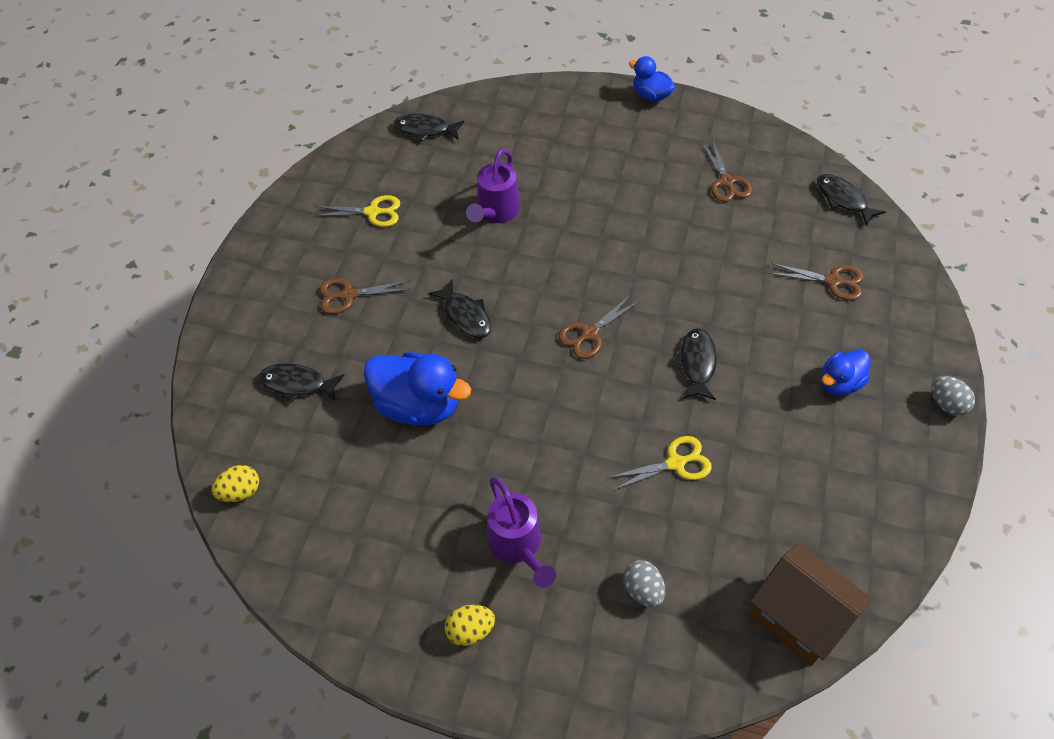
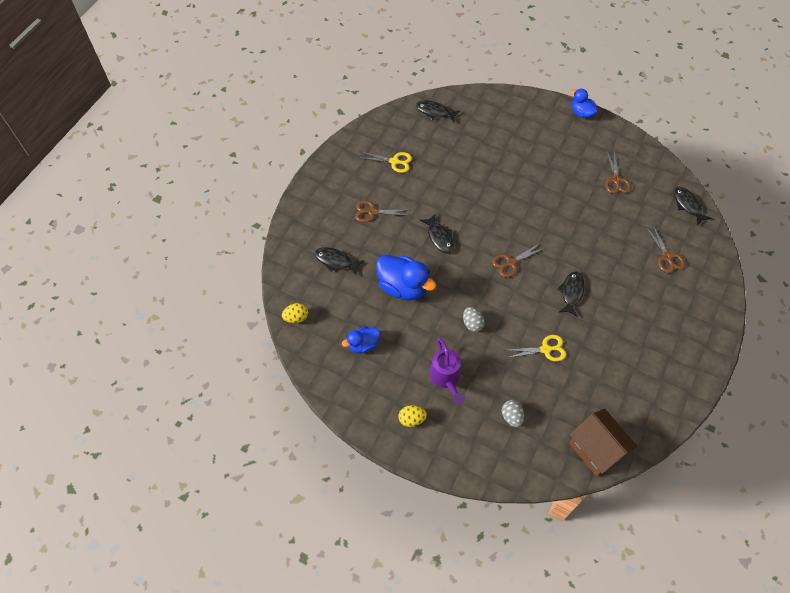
camera: 10 degrees right, 5 degrees up
purple watering can [466,149,520,223] -> none
brown scissors [769,263,864,301] -> brown scissors turned 45 degrees clockwise [646,226,685,273]
blue duck [820,350,870,395] -> blue duck moved to [342,326,380,353]
grey egg [932,376,975,416] -> grey egg moved to [463,307,485,332]

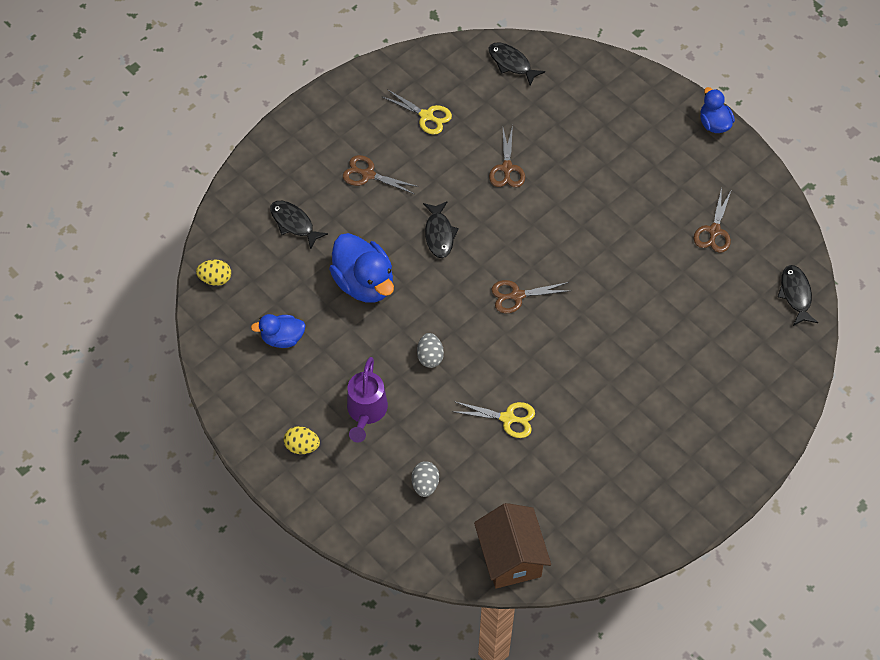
camera: 20 degrees right, 0 degrees up
black fish [558,271,585,317] -> none
brown scissors [646,226,685,273] -> brown scissors moved to [489,125,525,187]

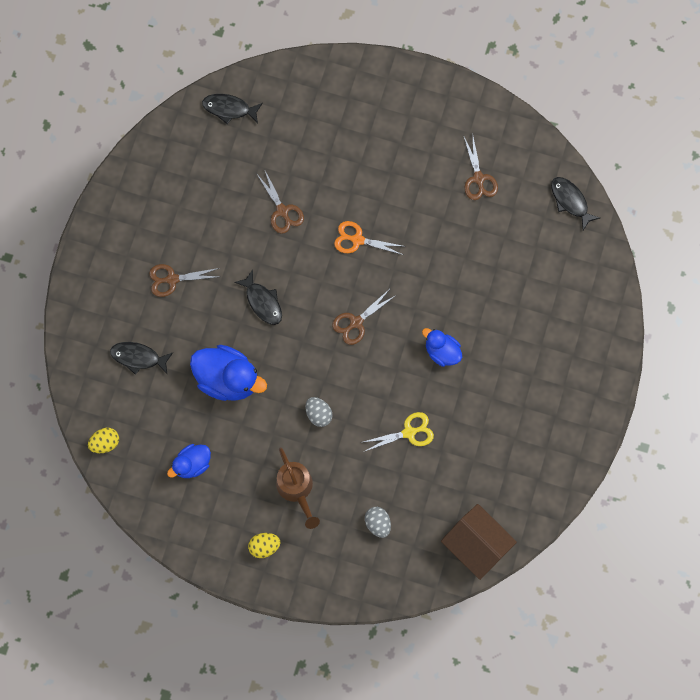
camera: 30 degrees left, 15 degrees up
purple watering can [347,357,388,442] -> brown watering can [276,447,320,529]
yellow scissors [383,89,452,135] -> none
blue duck [700,87,735,133] -> blue duck moved to [422,328,462,367]
none -> orange scissors [334,221,406,255]

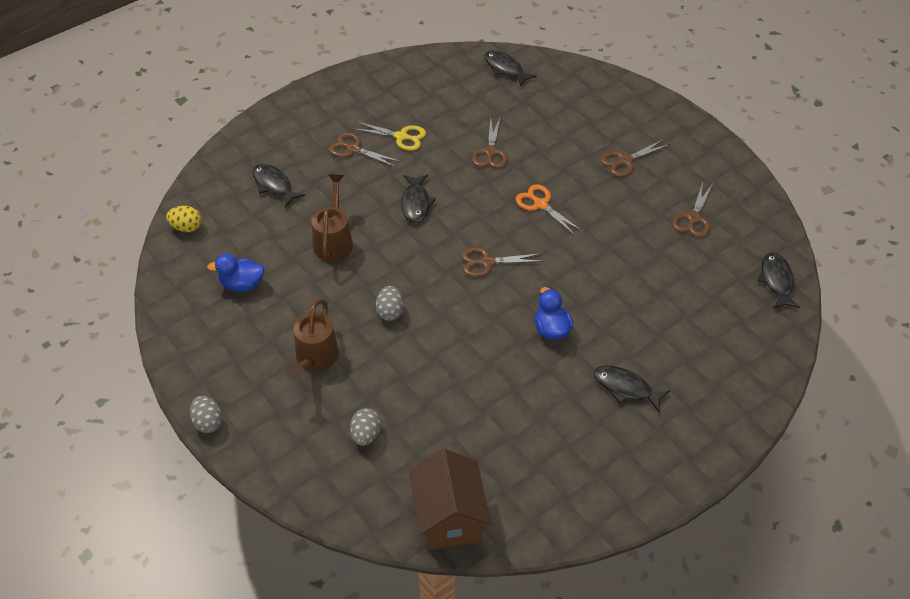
camera: 35 degrees right, 25 degrees down
blue duck [190,345,267,401] -> brown watering can [312,174,353,262]
yellow egg [248,533,281,558] -> none
yellow scissors [360,412,434,451] -> yellow scissors moved to [354,122,426,151]
none -> grey egg [190,396,222,433]
none -> black fish [594,366,670,412]
none -> brown scissors [601,139,670,177]

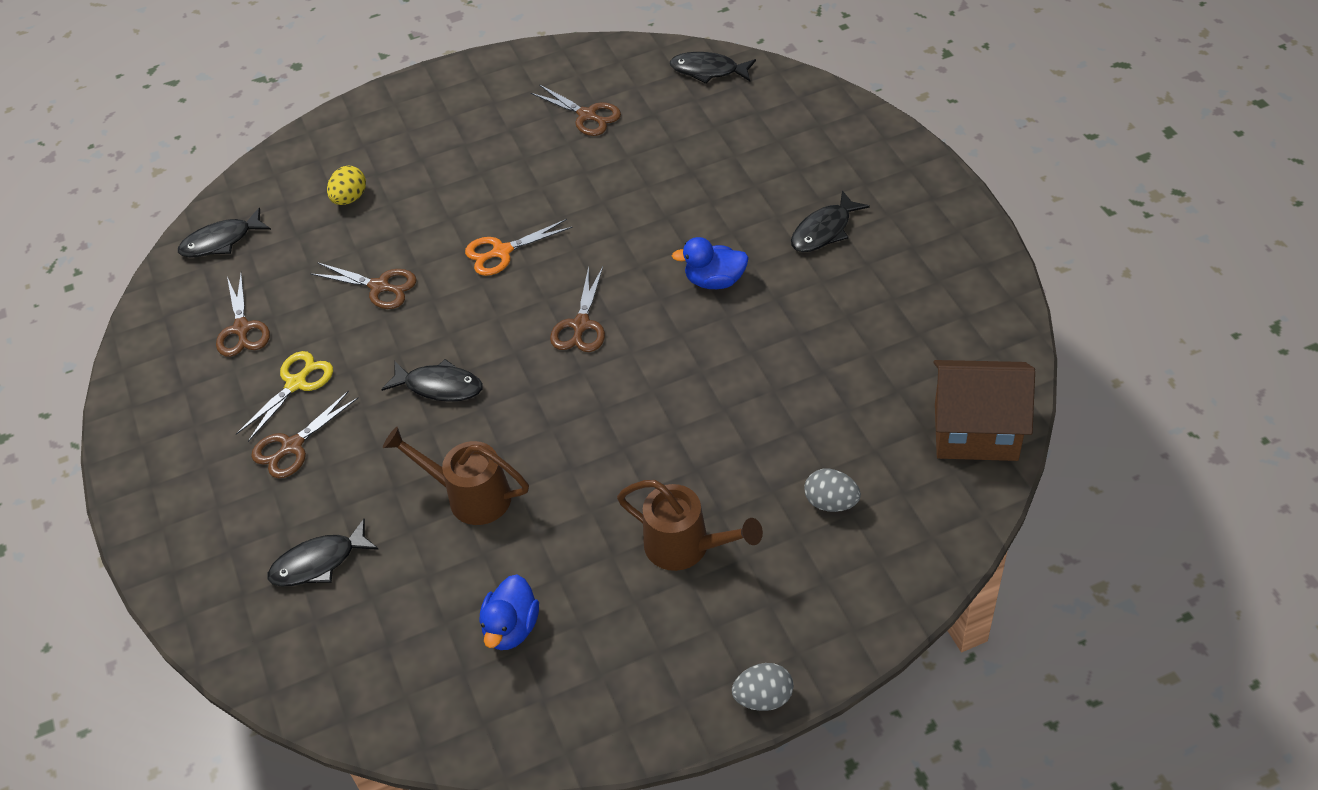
camera: 70 degrees left, 0 degrees up
yellow egg [166,206,202,232] -> yellow egg moved to [327,166,366,205]
grey egg [376,286,404,321] -> none
brown scissors [601,139,670,177] -> brown scissors moved to [216,274,270,357]

